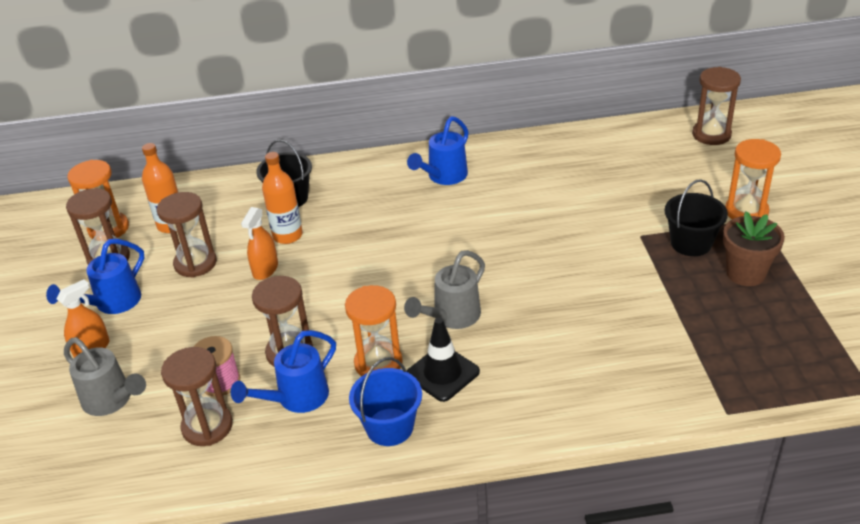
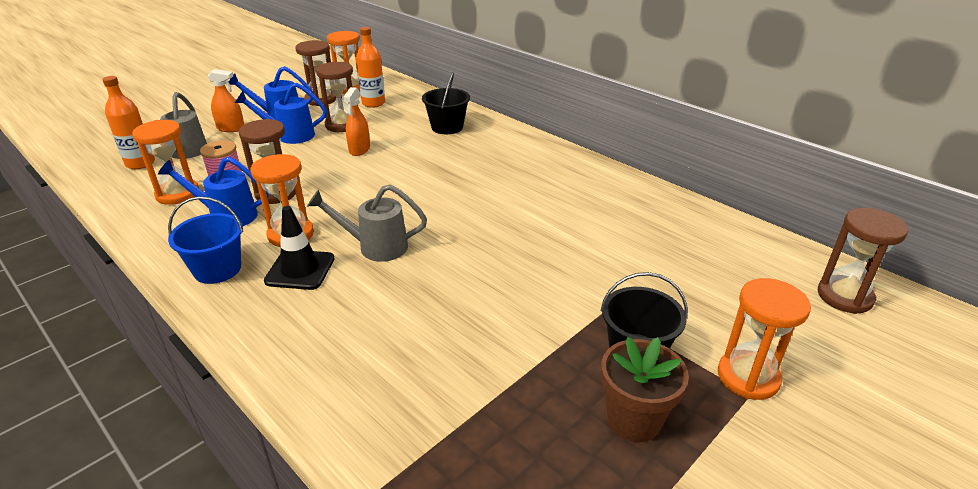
camera: 50 degrees right, 5 degrees down
brown hourglass [161,347,233,446] -> orange hourglass [132,120,199,205]
orange spray bottle [241,207,278,280] -> orange spray bottle turned 60 degrees counterclockwise [343,87,370,156]
orange bottle [262,152,303,244] -> orange bottle moved to [102,76,155,169]
blue watering can [407,116,469,185] -> blue watering can moved to [235,83,327,144]

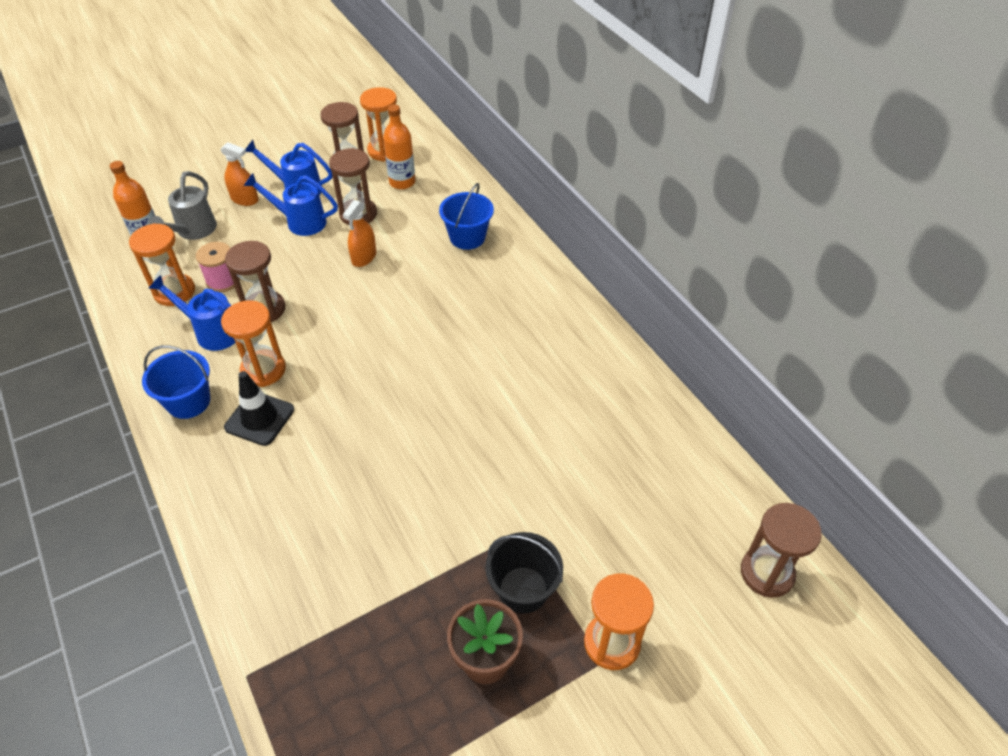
camera: 15 degrees right, 15 degrees up
grey watering can [307,184,427,262] -> none
black bucket [422,72,470,134] -> blue bucket [439,183,494,250]

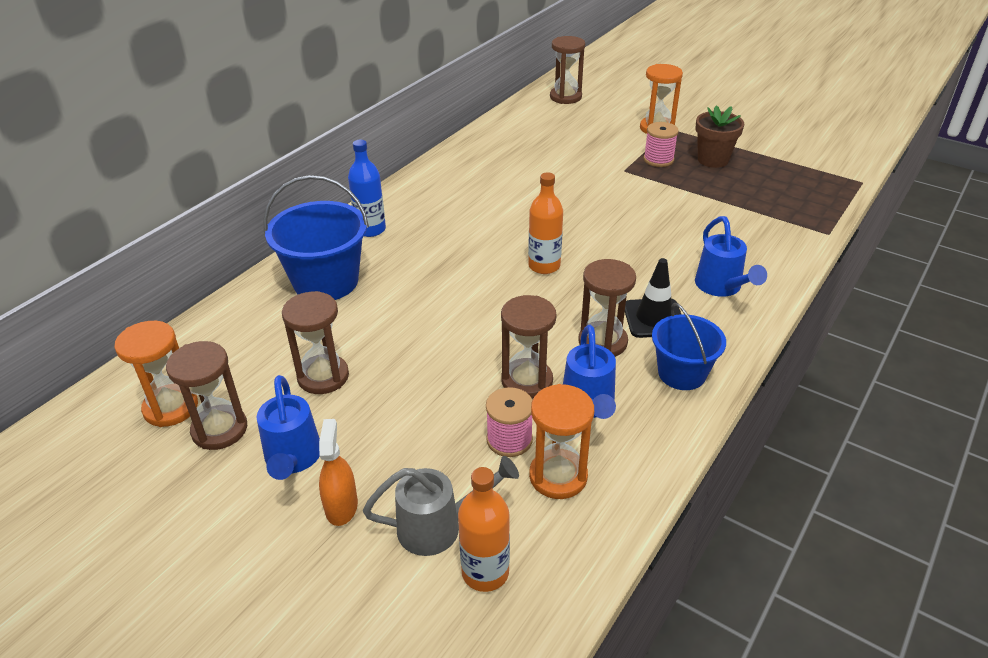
camera: 115 degrees left, 10 degrees down
orange hourglass [221,300,286,387] -> brown hourglass [578,259,636,357]
blue watering can [244,173,338,236] -> blue watering can moved to [695,216,767,297]
orange spray bottle [343,200,376,267] -> none
orange bottle [383,105,415,189] -> orange bottle moved to [528,172,563,274]
blue bucket [439,183,494,250] -> blue bucket [264,175,369,300], size x1.56
black bucket [485,532,563,614] -> pink spool [644,122,679,167]
none -> blue bottle [348,140,386,237]

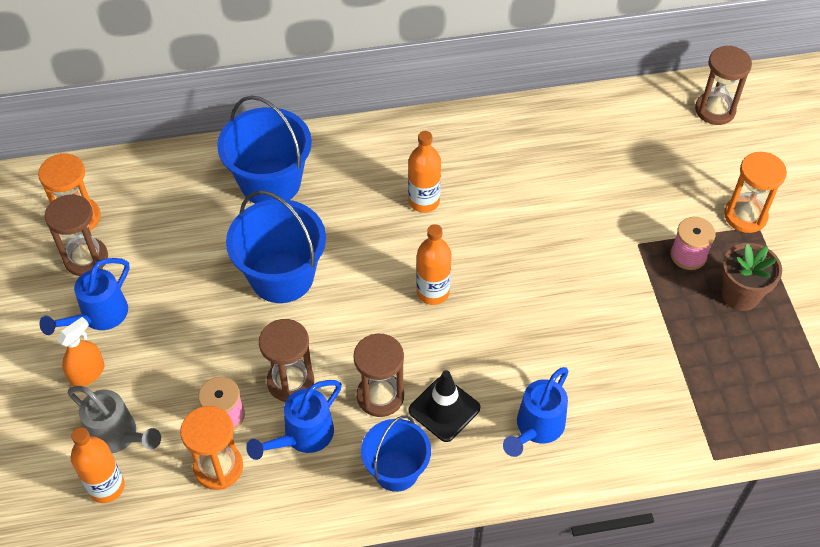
camera: 45 degrees right, 15 degrees up
brown hourglass [282,291,349,394] -> none
blue bottle [348,140,386,237] -> none
none -> blue bucket [226,190,326,303]
none -> orange bottle [408,131,441,213]

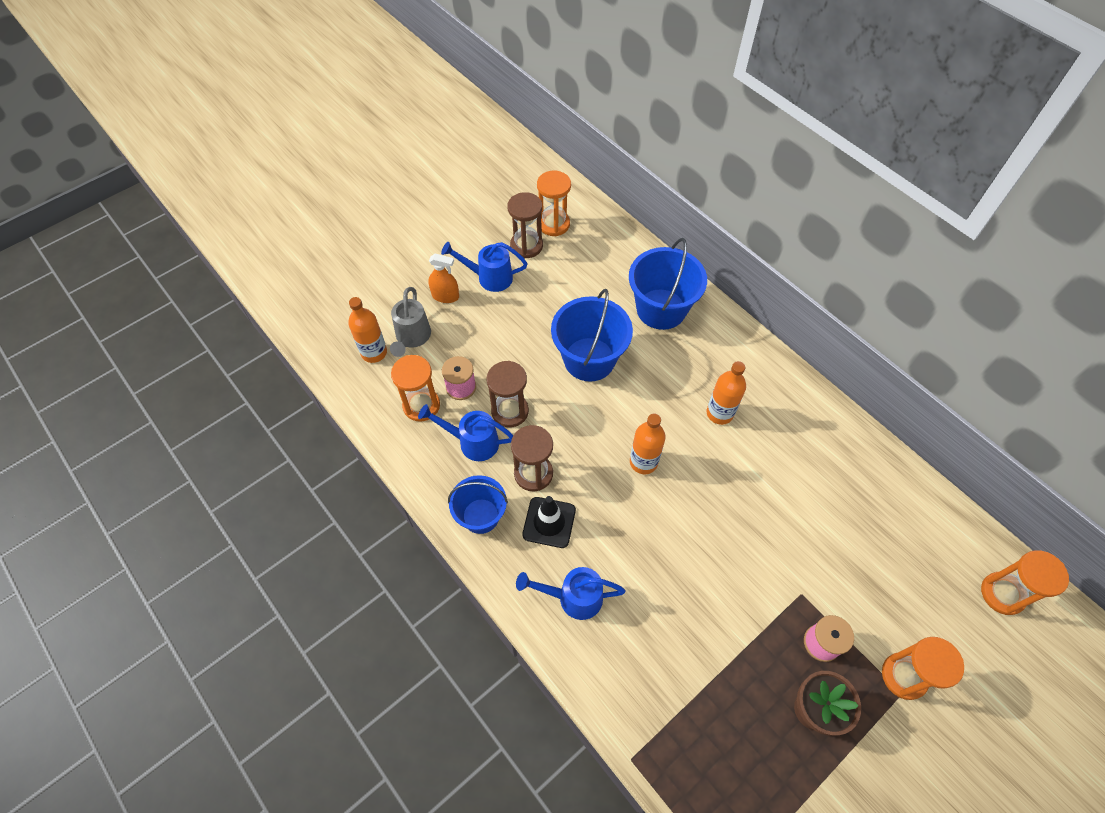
camera: 60 degrees right, 5 degrees up
brown hourglass [695,46,752,125] -> orange hourglass [981,550,1069,615]

